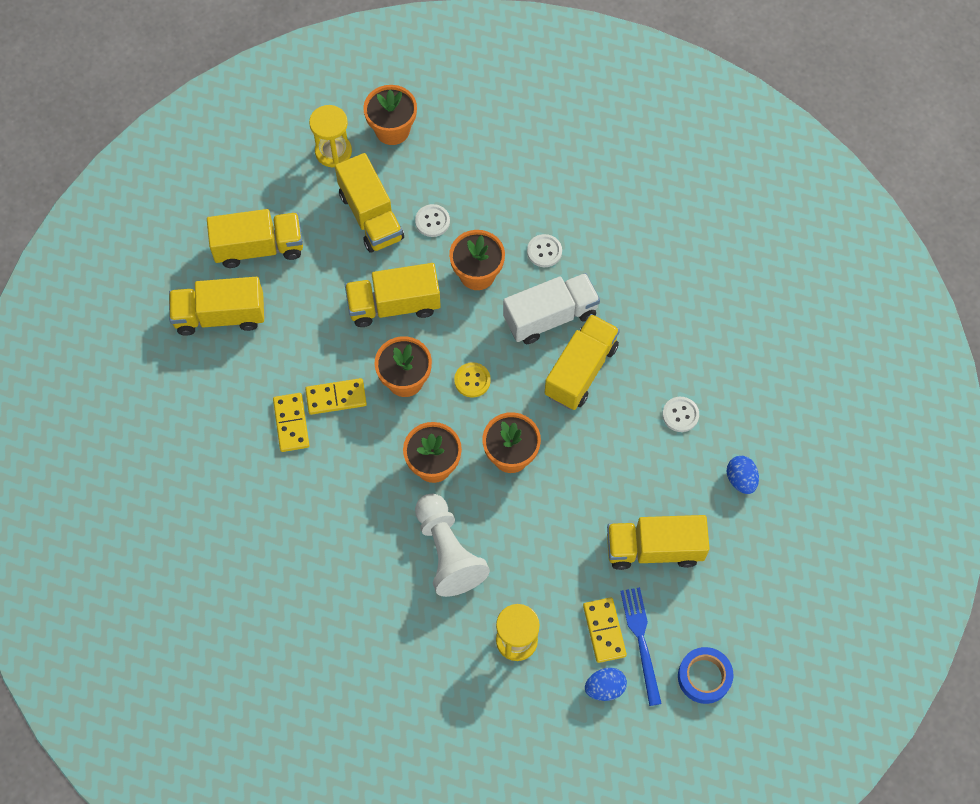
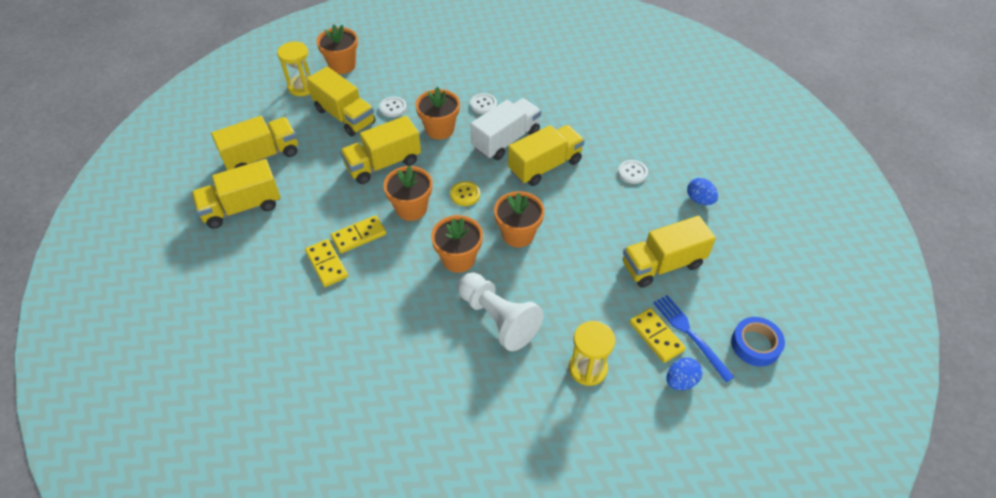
camera: 20 degrees left, 15 degrees down
yellow truck [545,314,620,410] -> yellow truck turned 45 degrees clockwise [508,125,585,186]

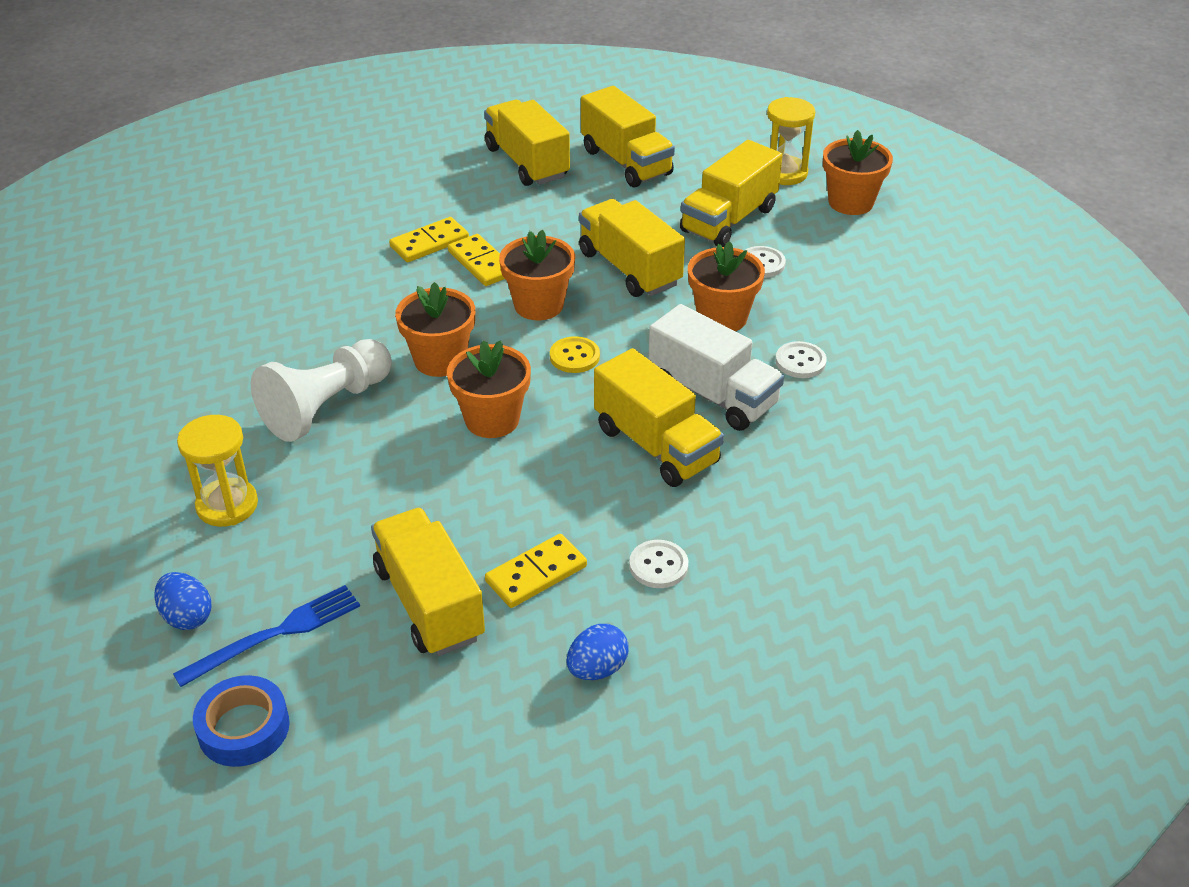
camera: 85 degrees right, 10 degrees down
yellow domino [629,308,686,363] -> yellow domino moved to [485,534,587,608]

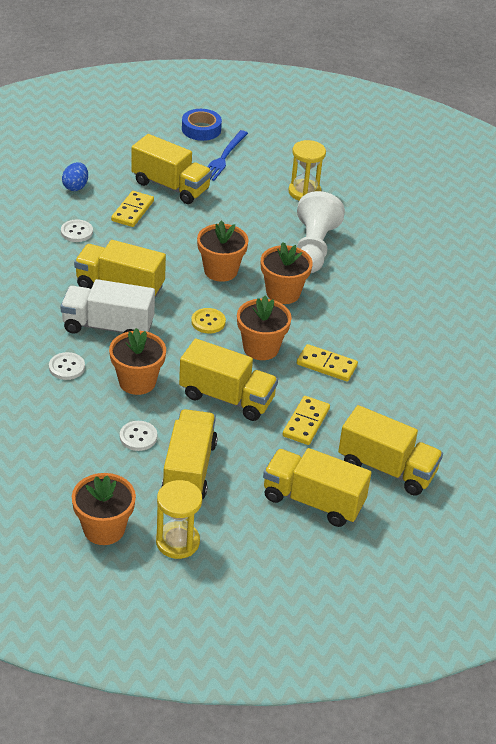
camera: 145 degrees right, 0 degrees up
blue egg [154,572,212,630] -> none
yellow domino [389,217,469,262] -> yellow domino moved to [283,396,330,445]

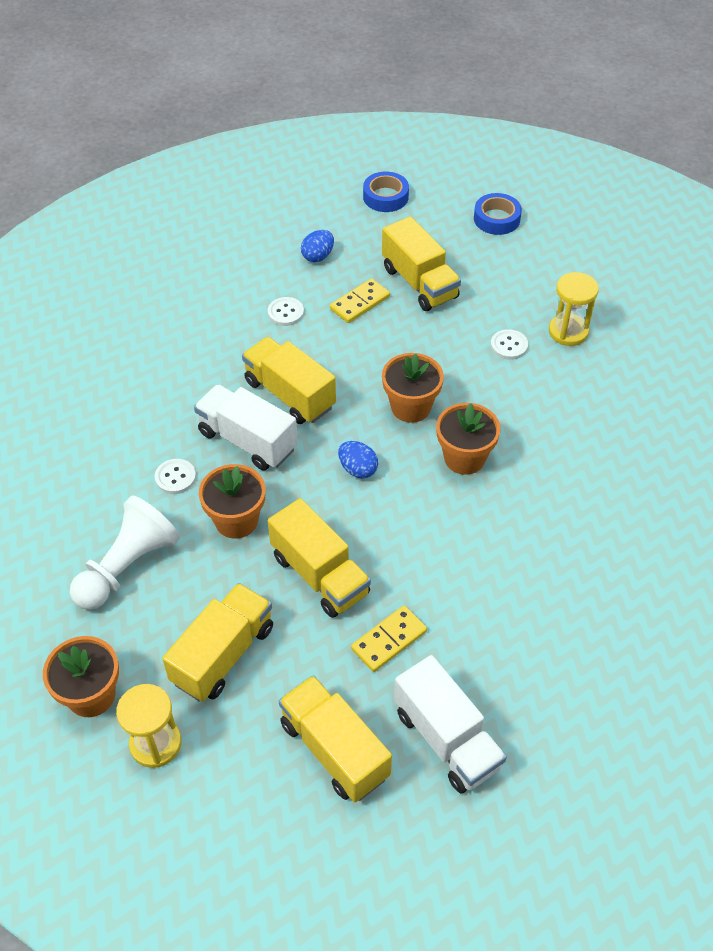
camera: 30 degrees right, 10 degrees up
white button [120,421,157,451] -> white button moved to [491,329,528,360]
yellow button [191,308,226,334] -> blue egg [338,441,378,478]
blue fork [207,130,248,181] -> none
orange flower pot [237,296,292,360] -> none
white pawn [297,191,345,273] -> white pawn moved to [70,495,180,610]
yellow domino [297,344,358,382] -> none
yellow truck [338,405,443,496] -> white truck [394,655,507,793]
none -> blue tape [363,172,409,212]

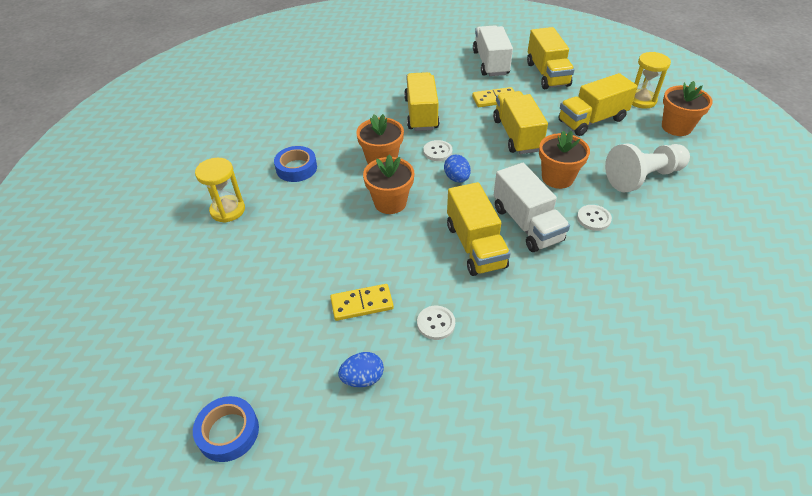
camera: 150 degrees left, 5 degrees down
yellow truck [382,216,461,311] -> yellow truck moved to [404,72,440,131]
blue tape [474,193,522,235] -> blue tape moved to [274,146,317,182]
white button [491,329,528,360] -> white button moved to [423,140,452,161]

